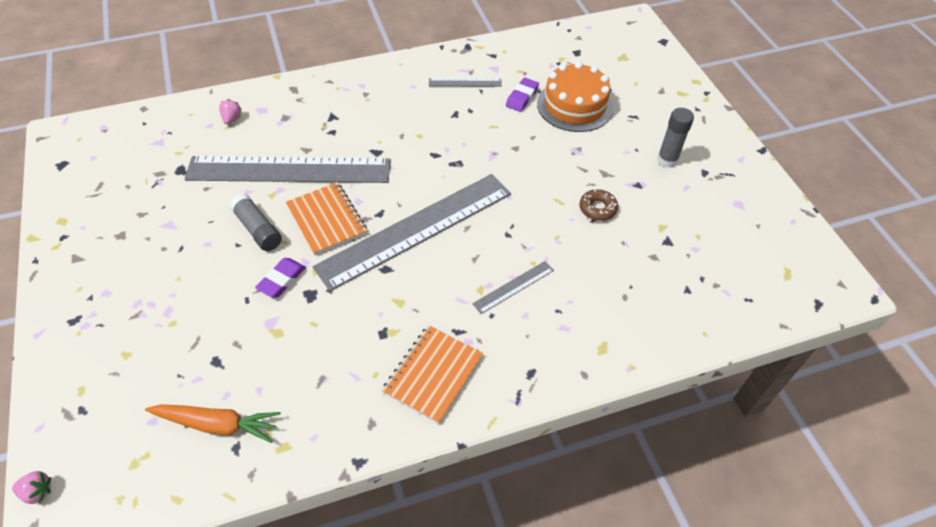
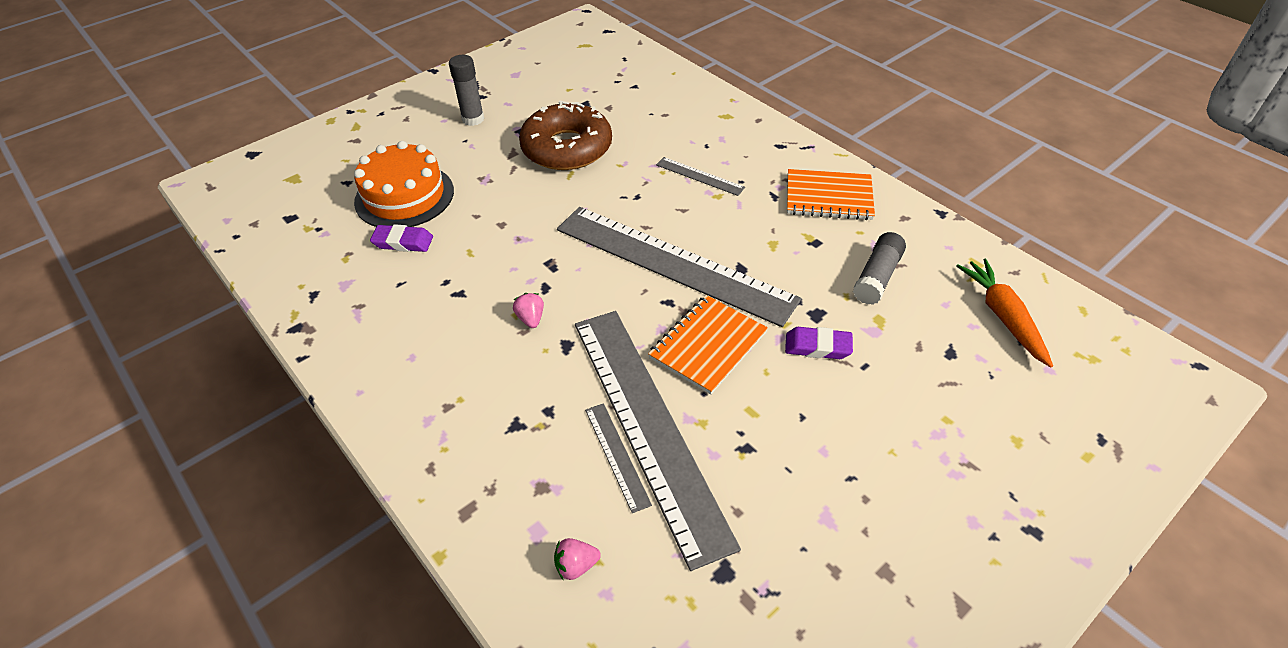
camera: 110 degrees left, 5 degrees down
pink strawberry [12,471,51,504] -> pink strawberry moved to [513,293,544,328]
grey glue stick [229,193,282,251] -> grey glue stick moved to [853,232,906,305]
grey ruler [429,78,502,87] -> grey ruler moved to [585,403,652,513]
brown donut [579,189,618,221] -> brown donut [519,101,612,170], size x2.24

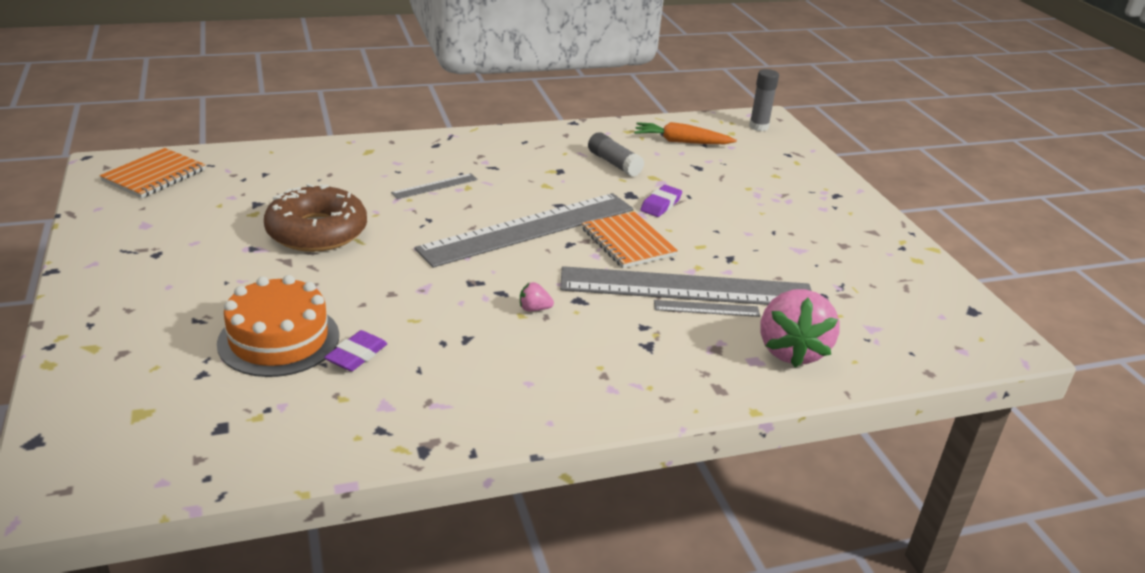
camera: 70 degrees left, 15 degrees down
grey glue stick [449,55,484,126] -> grey glue stick moved to [749,69,779,131]
pink strawberry [554,538,601,581] -> pink strawberry [761,289,840,368], size x2.48
orange notebook [787,169,875,220] -> orange notebook moved to [100,148,205,198]

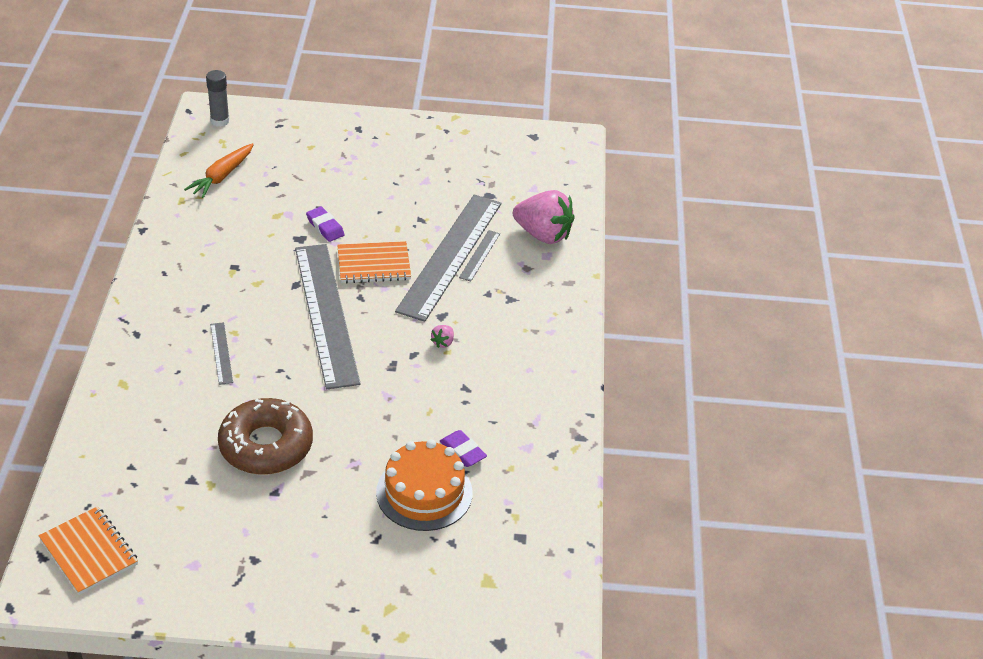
camera: 70 degrees left, 10 degrees up
grey glue stick [588,132,644,177] -> none

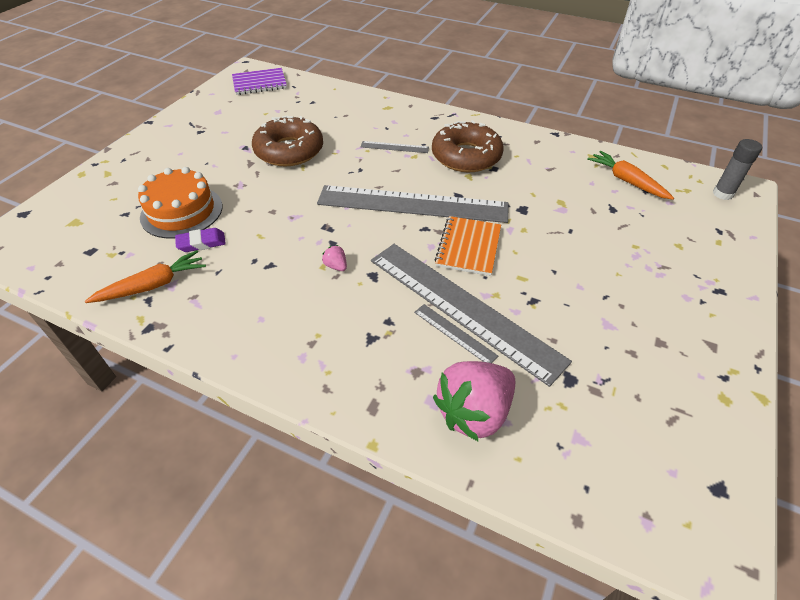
camera: 115 degrees right, 5 degrees up
orange notebook [39,506,138,595] -> purple notebook [232,68,287,95]
purple eraser [306,207,345,242] -> none
none -> orange carrot [85,250,206,303]
none -> brown donut [432,120,504,172]

